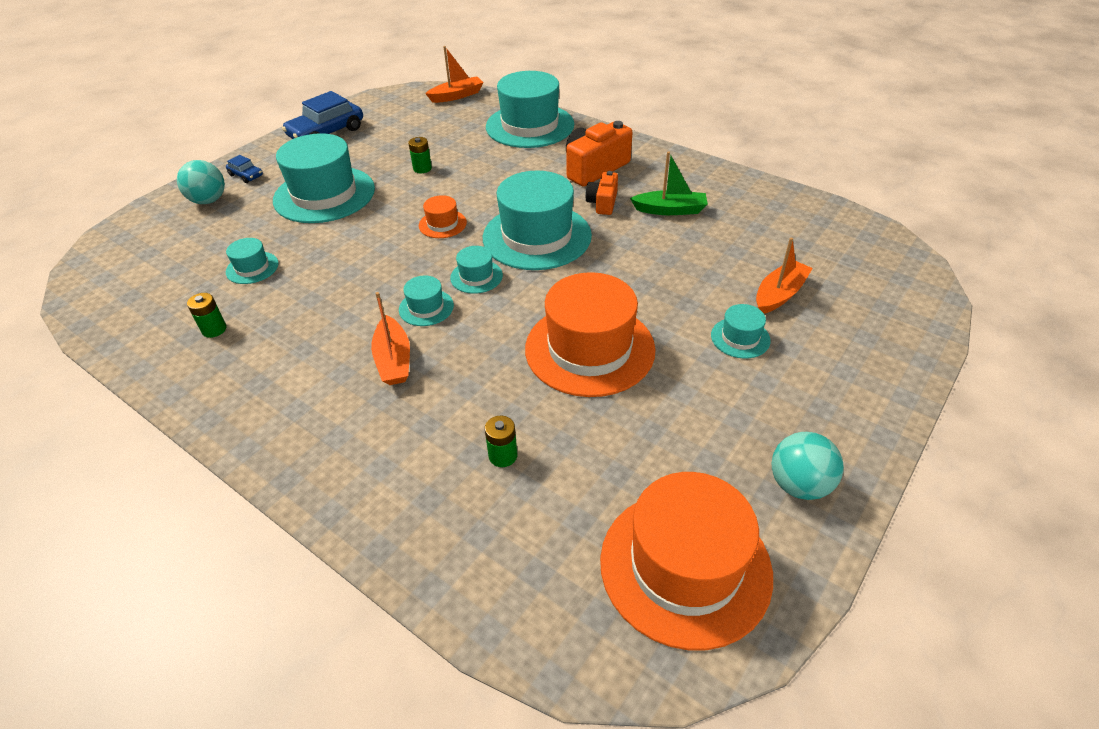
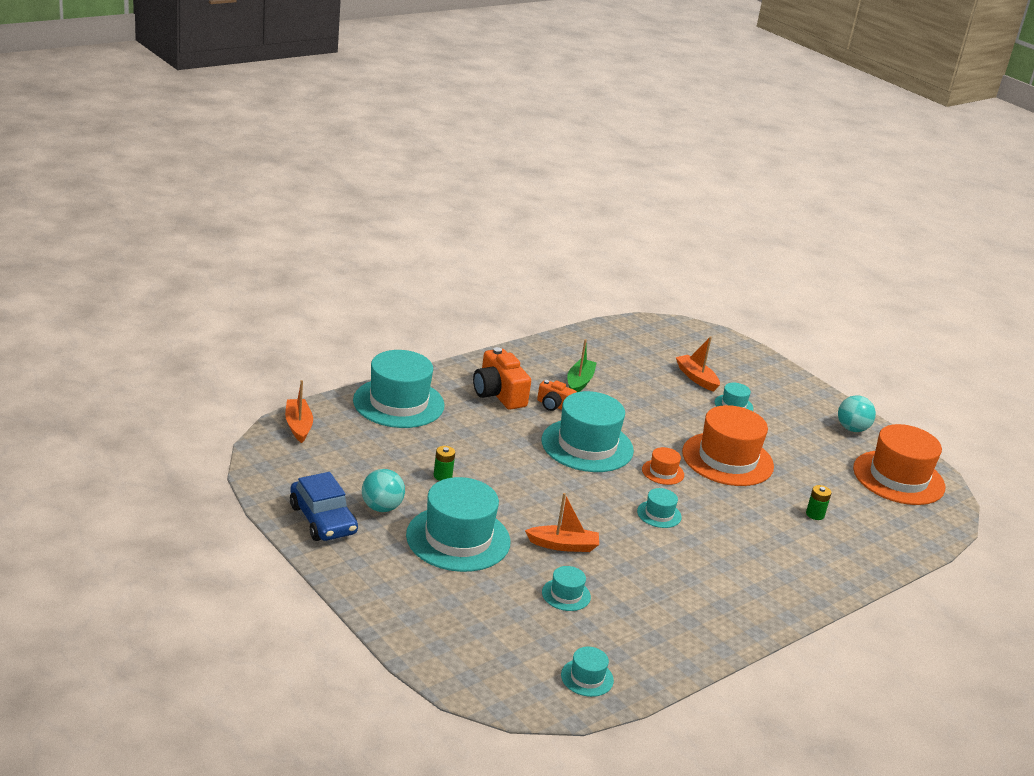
camera: 80 degrees left, 15 degrees down
turquoise ball [177,160,225,204] -> turquoise ball moved to [362,469,405,512]
green battery [187,293,226,338] -> none
blue car [226,155,263,183] -> none
orange boat [371,292,410,385] -> orange boat moved to [525,493,599,552]
orange hat [419,195,467,238] -> orange hat moved to [642,447,684,485]
turquoise hat [450,246,503,294] -> turquoise hat moved to [561,647,614,697]

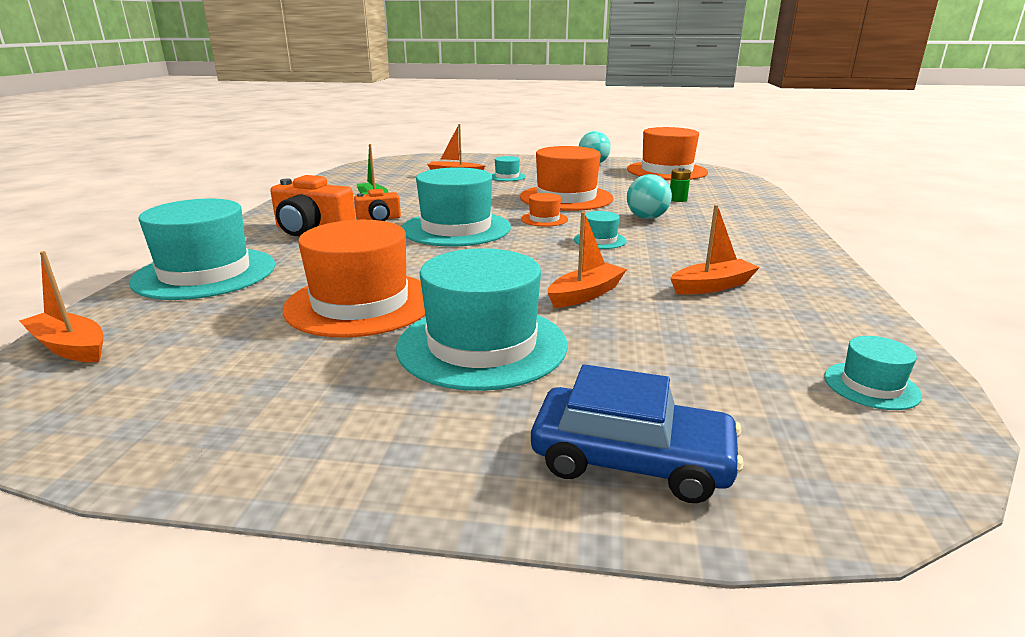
camera: 40 degrees left, 5 degrees down
blue car [290,472,358,541] -> blue car moved to [531,364,744,503]
turquoise ball [362,469,405,512] -> turquoise ball moved to [627,174,672,219]
green battery [434,446,455,481] -> orange hat [283,220,425,338]
turquoise hat [542,566,591,611] -> none
none -> orange boat [670,205,760,295]

